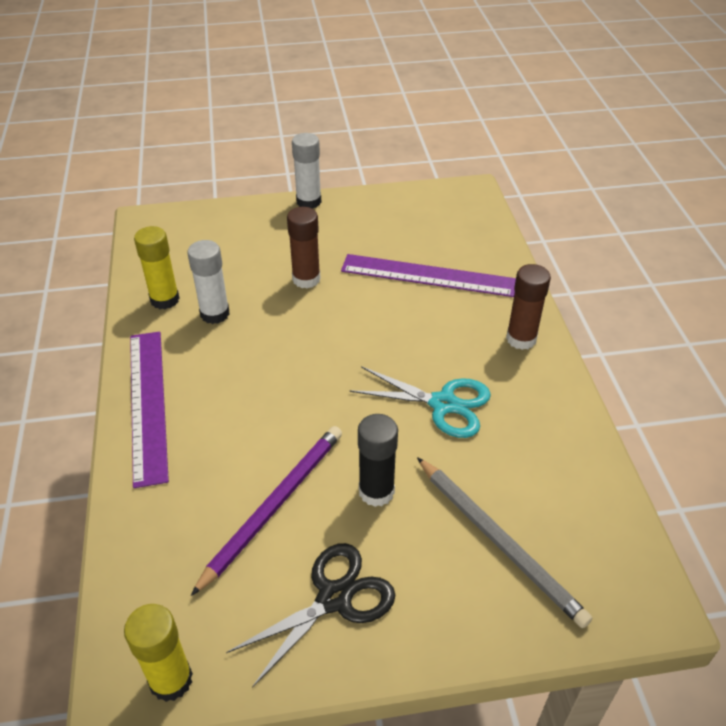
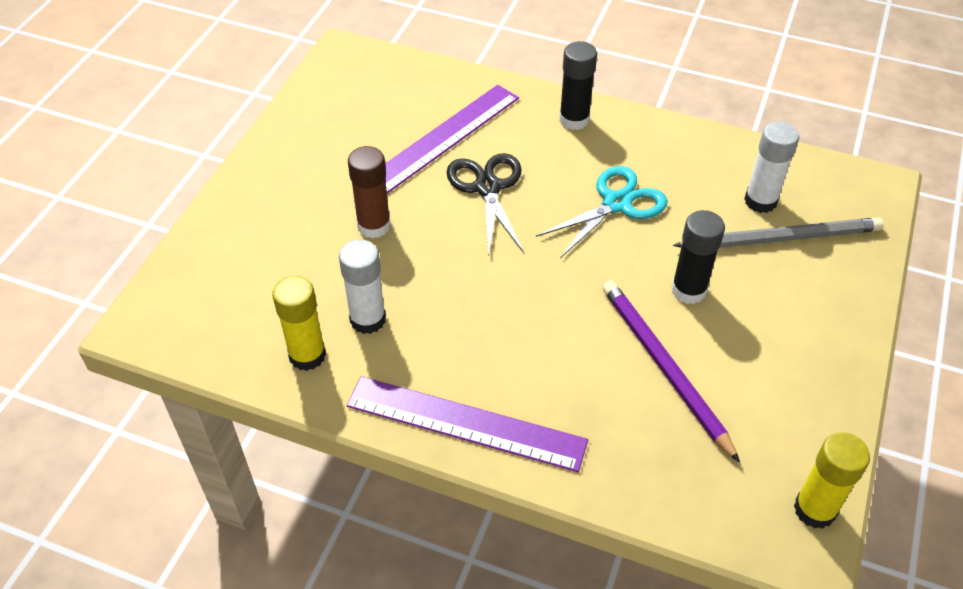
camera: 60 degrees left, 5 degrees up
black scissors [226,543,395,688] -> black scissors moved to [446,153,524,257]
white glue stick [292,133,321,209] -> white glue stick moved to [744,121,799,213]
brown glue stick [506,264,551,350] -> black glue stick [559,41,597,130]

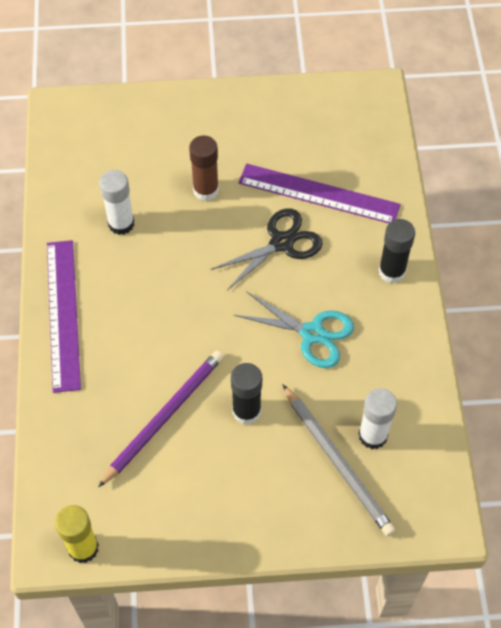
camera: 65 degrees right, 10 degrees up
yellow glue stick [272,276,326,371] -> none

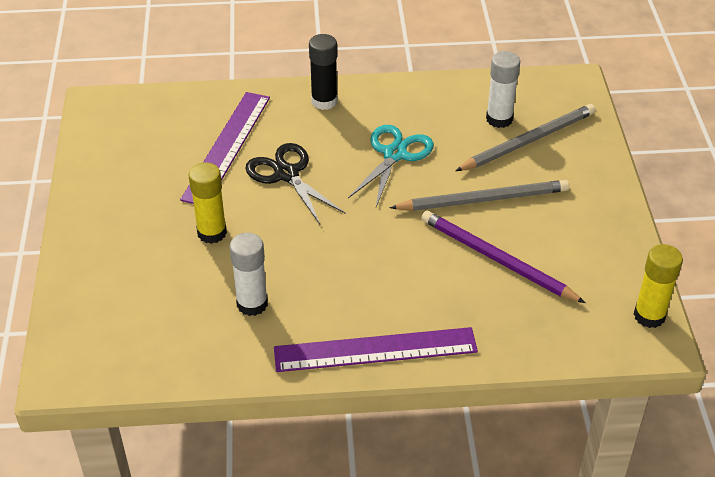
camera: 90 degrees left, 15 degrees down
brown glue stick [189,135,219,201] -> yellow glue stick [189,162,227,244]
black glue stick [231,363,262,424] -> grey pencil [390,180,569,211]

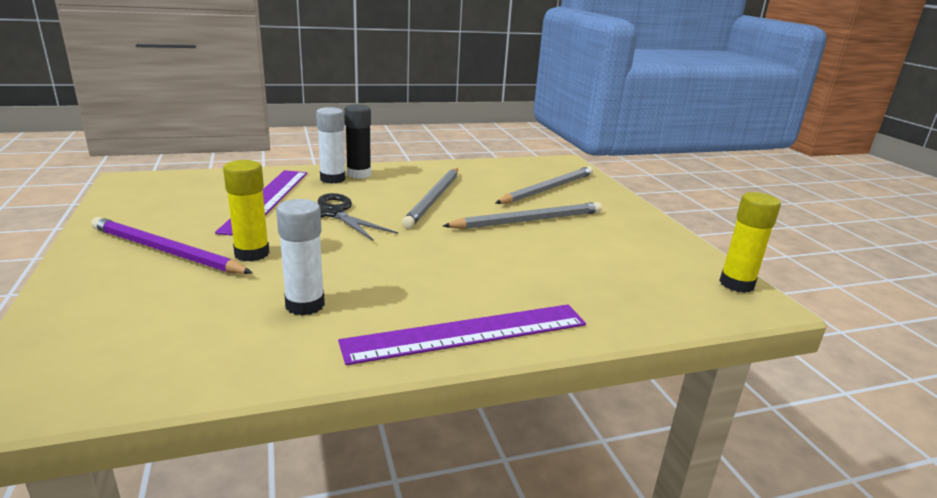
camera: 15 degrees left, 20 degrees down
turquoise scissors [348,125,434,207] -> grey pencil [402,168,458,228]
purple pencil [421,211,585,303] -> purple pencil moved to [91,217,252,274]
white glue stick [486,51,520,128] -> white glue stick moved to [316,107,345,184]

